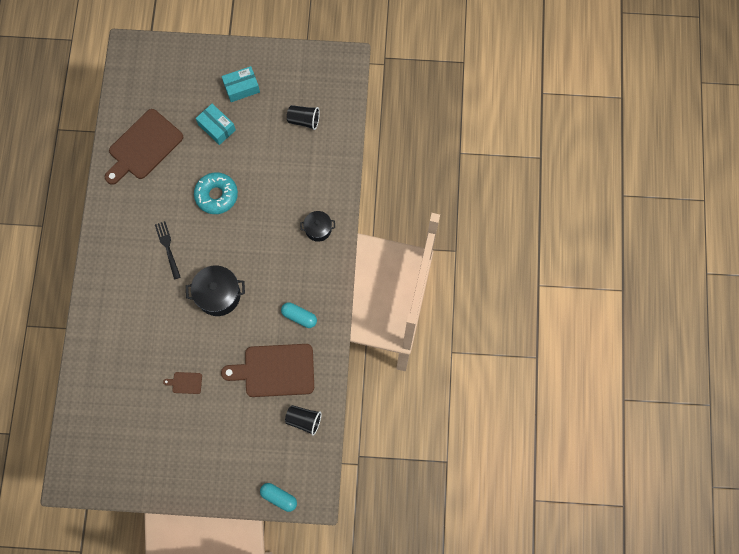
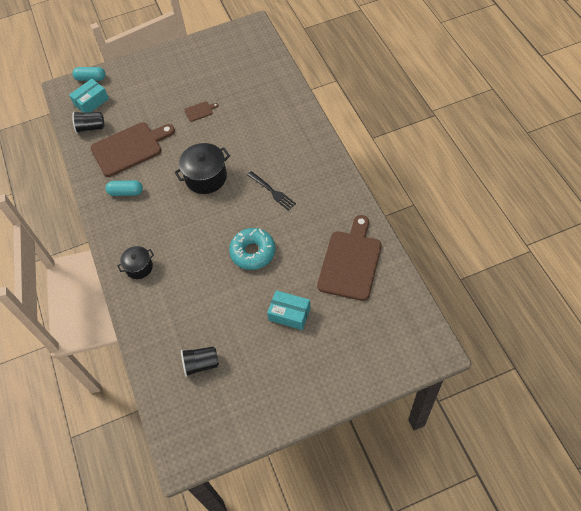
camera: 160 degrees right, 15 degrees down
turquoise box [222,66,260,102] -> turquoise box moved to [69,79,109,113]

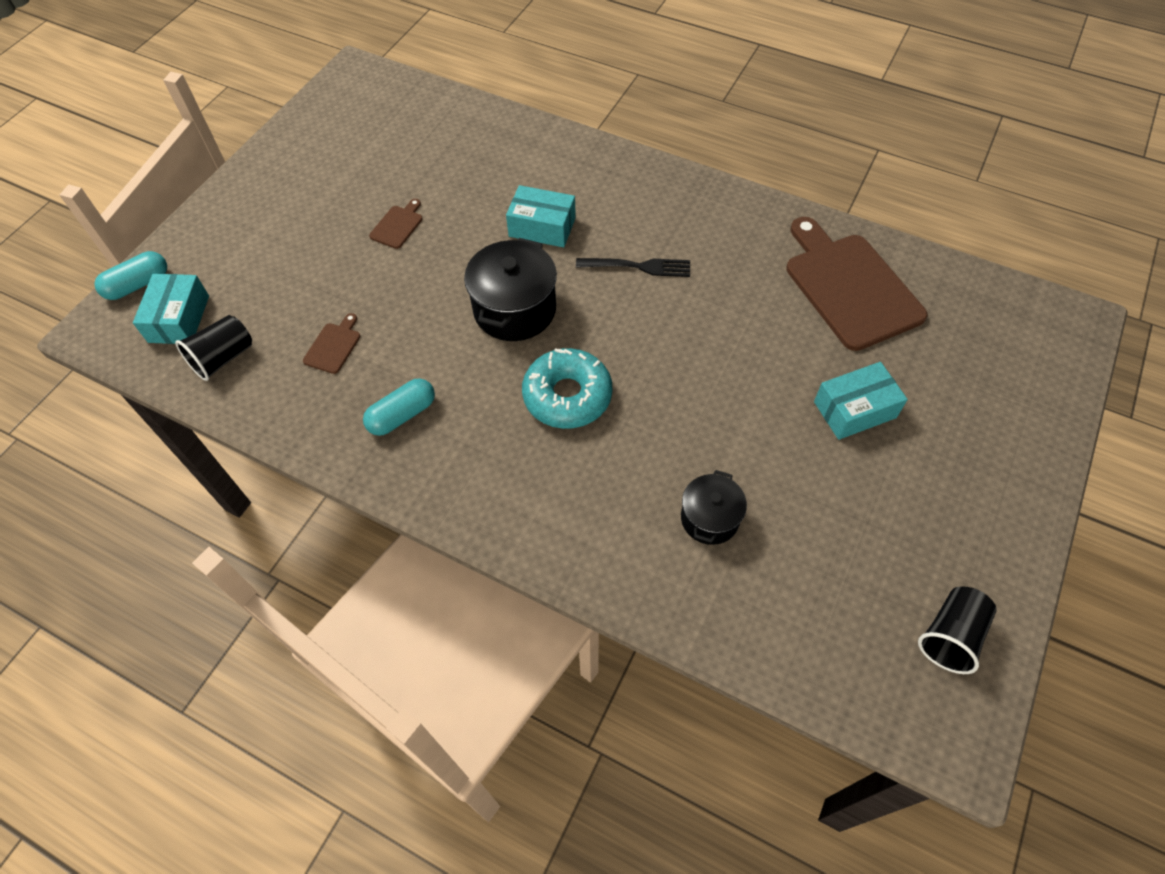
camera: 45 degrees left, 0 degrees up
brown cutting board [91,122,175,177] -> brown cutting board [303,313,360,374], size x0.41
black pot [117,246,154,279] -> black pot moved to [681,470,747,545]
black cup [181,346,219,377] -> black cup moved to [918,586,997,674]
turquoise donut [229,228,275,270] -> turquoise donut moved to [522,348,612,429]
none -> turquoise box [506,185,576,247]

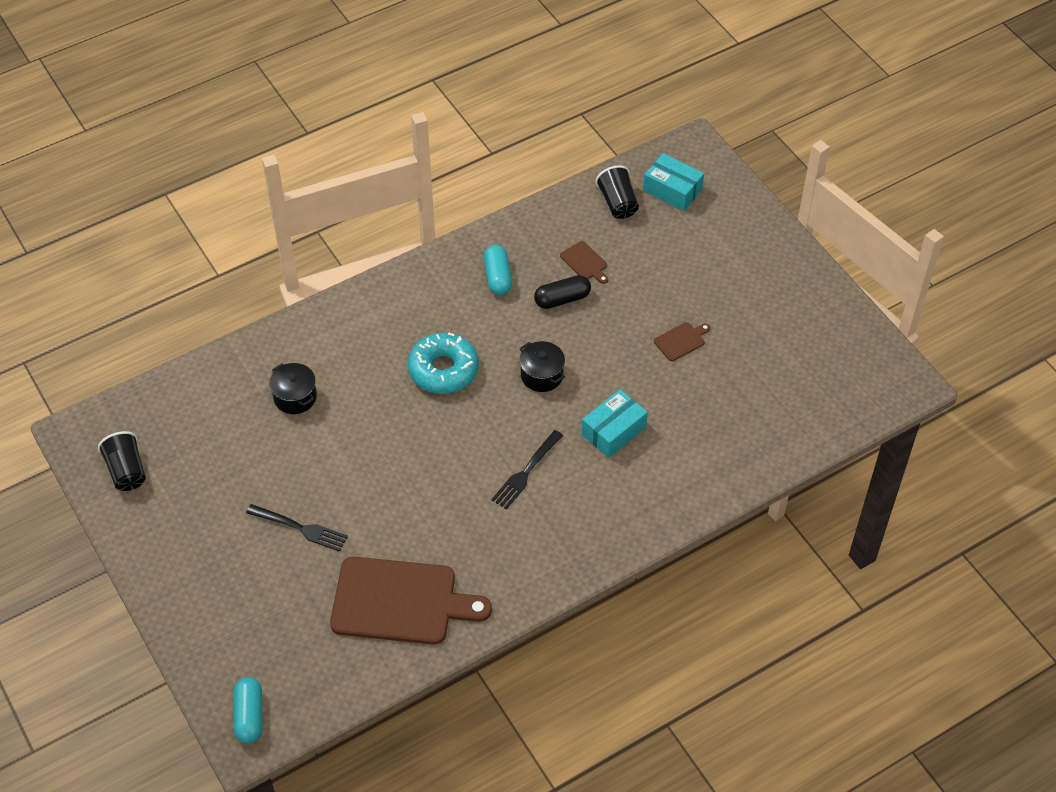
camera: 120 degrees right, 5 degrees down
turquoise capsule [94,251,167,300] -> turquoise capsule moved to [234,677,263,744]
brown cutting board [369,199,423,249] -> brown cutting board turned 90 degrees counterclockwise [654,322,710,361]
black pot [464,238,557,341] -> black pot [519,341,565,392], size x0.61
turquoise box [814,362,908,440] -> black fork [246,504,348,552]
none -> black capsule [534,275,591,309]

